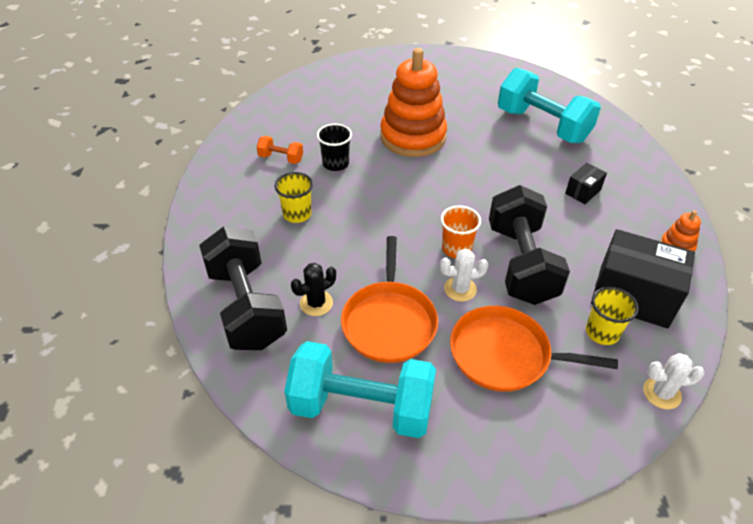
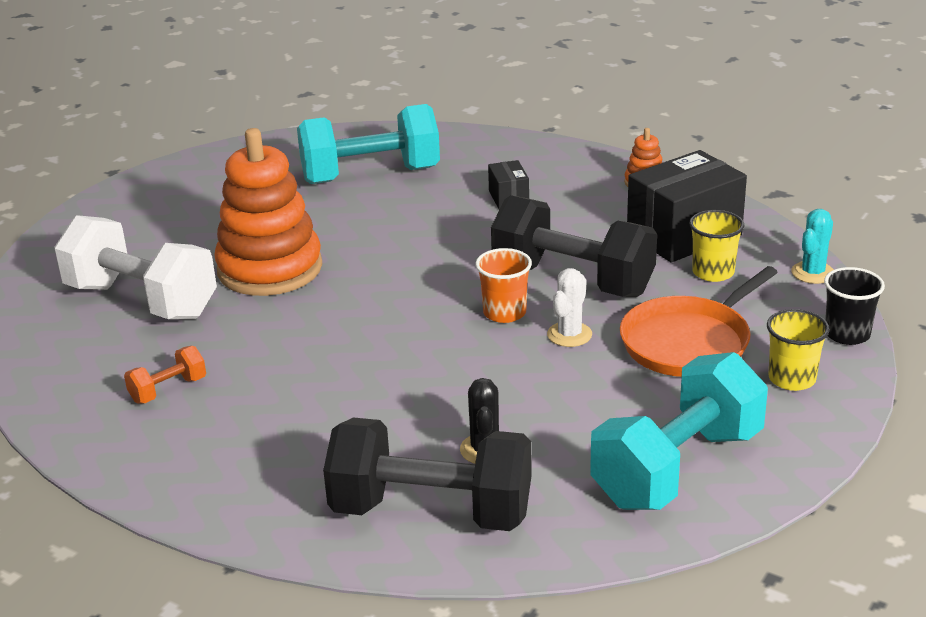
camera: 55 degrees left, 15 degrees down
yellow cup [275,172,313,223] -> yellow cup moved to [767,309,830,391]
black cup [317,124,352,171] -> black cup moved to [824,267,885,345]
orange pan [341,236,438,363] -> none
white cactus [643,353,704,409] -> turquoise cactus [792,209,834,284]
none -> white dumbbell [54,215,217,319]

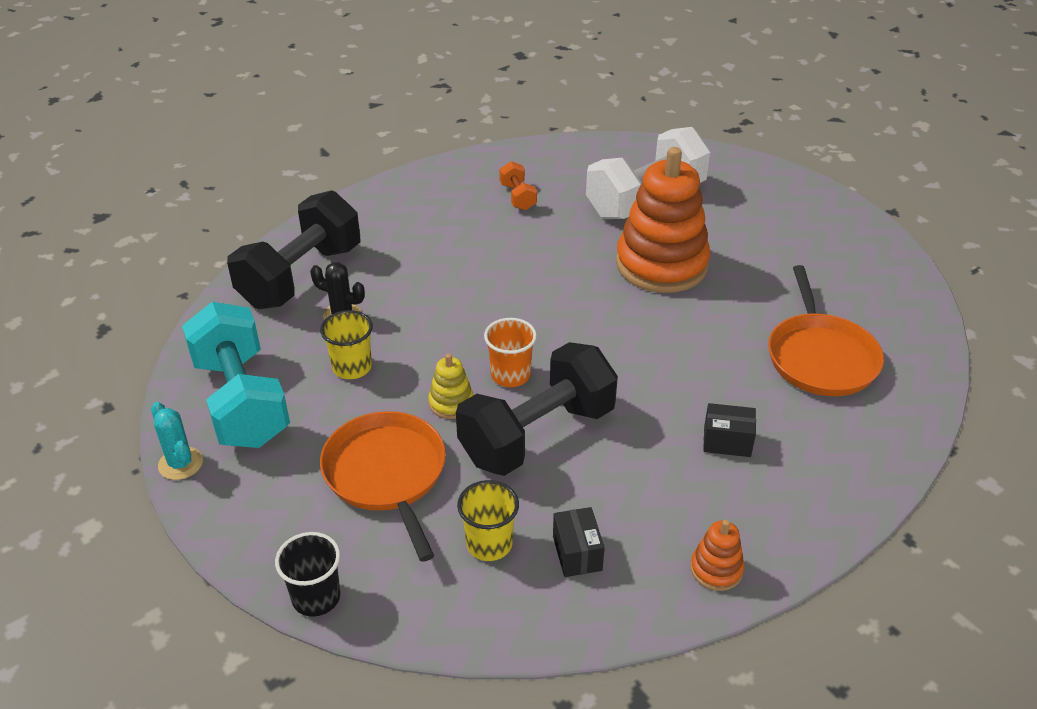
camera: 110 degrees right, 10 degrees up
turquoise dumbbell [297,104,440,184] -> orange pan [768,265,884,396]
white cactus [547,268,592,347] -> yellow stacking toy [428,353,474,419]
black box [627,150,747,263] -> black box [553,507,605,577], size x0.48
yellow cup [767,309,830,391] -> yellow cup moved to [320,310,373,379]
turquoise cactus [792,209,834,284] -> turquoise cactus moved to [151,402,203,480]

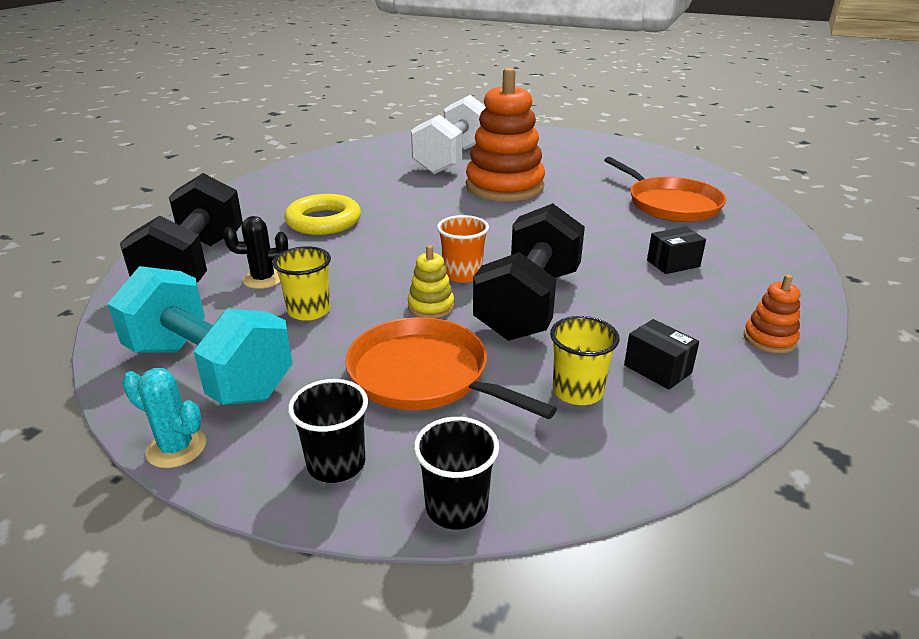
camera: 30 degrees left, 10 degrees down
orange dumbbell [499,161,537,210] -> none
none -> yellow ring [284,194,361,235]
none -> black cup [288,379,368,483]

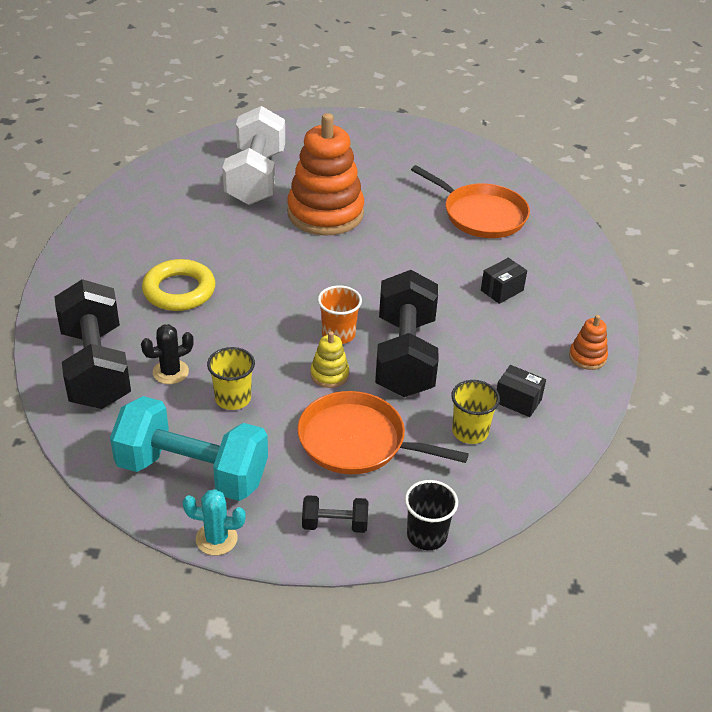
camera: 20 degrees left, 10 degrees up
black cup [288,379,368,483] -> black dumbbell [302,495,368,533]

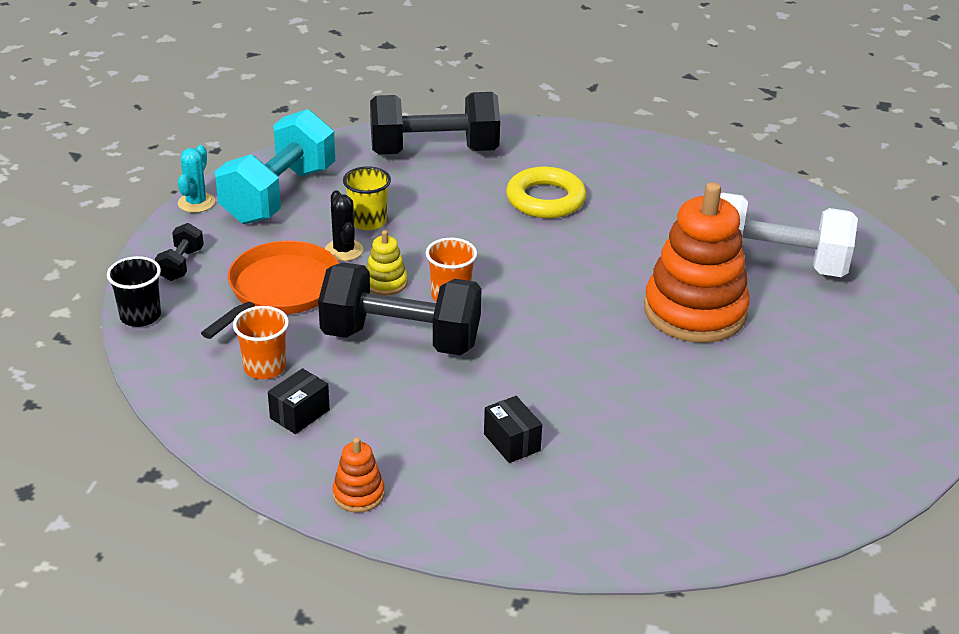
camera: 100 degrees right, 5 degrees down
black cactus [141,324,194,384] -> black cactus moved to [325,190,363,261]
orange pan [411,165,530,238] -> none
yellow cup [451,380,500,444] -> orange cup [233,306,289,379]

